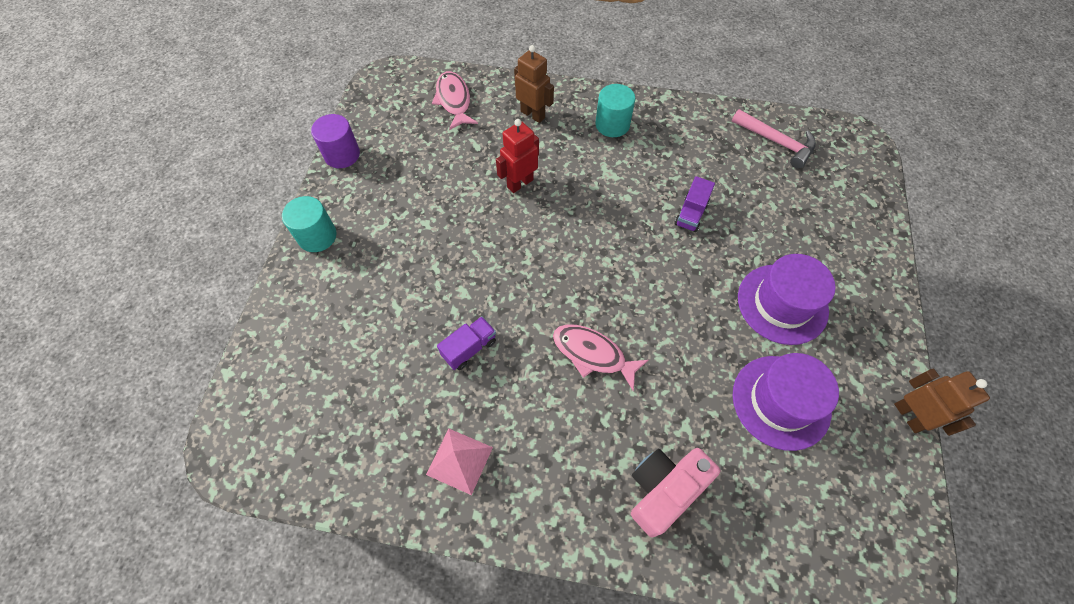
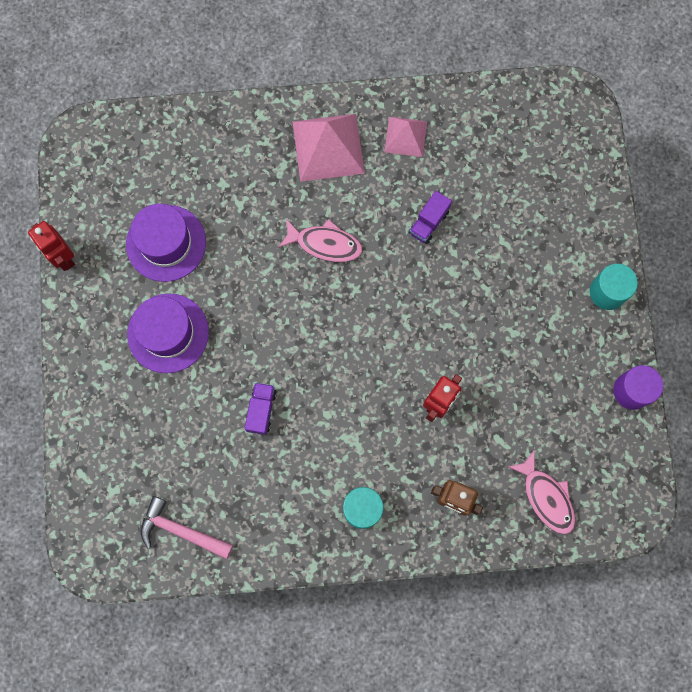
camera: 165 degrees right, 15 degrees up
pink camera [631,448,720,537] -> none
brown robot [894,369,990,436] -> red robot [28,221,75,271]
none -> pink pyramid [293,114,365,182]

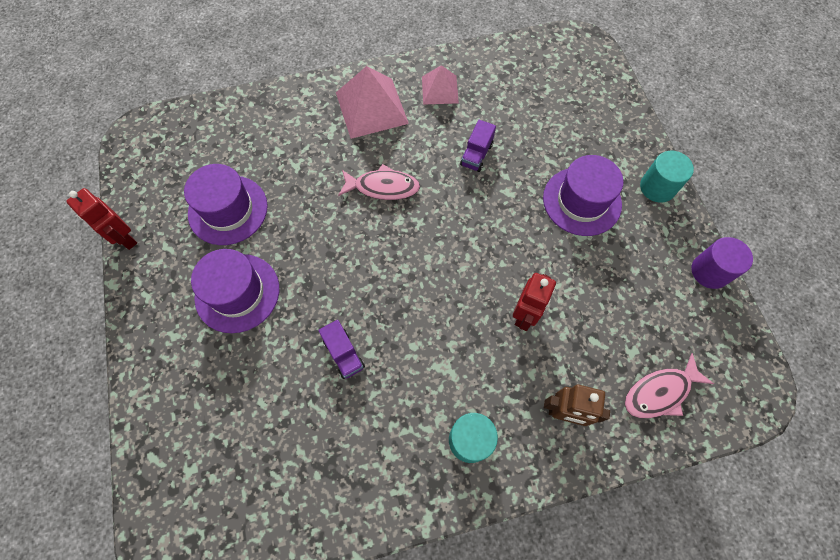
camera: 10 degrees left, 10 degrees down
pink hammer [141,496,233,559] -> none
purple truck [245,383,277,435] -> purple truck turned 150 degrees clockwise [318,320,365,379]
pink fish [508,449,575,535] -> pink fish turned 105 degrees clockwise [625,353,714,418]
none -> purple hat [543,155,623,236]

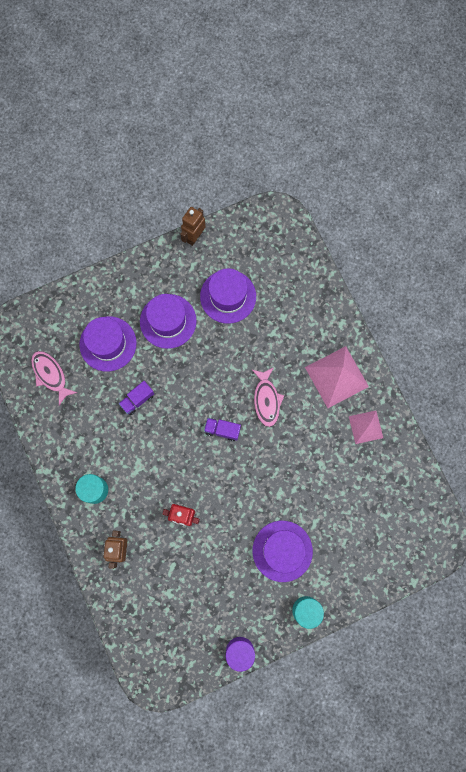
camera: 80 degrees right, 10 degrees up
red robot [66,188,137,250] -> brown robot [180,207,206,246]
purple truck [460,120,496,172] -> purple truck moved to [204,418,241,441]
pink fish [625,353,714,418] -> pink fish moved to [31,351,78,406]
none -> purple hat [79,316,137,372]

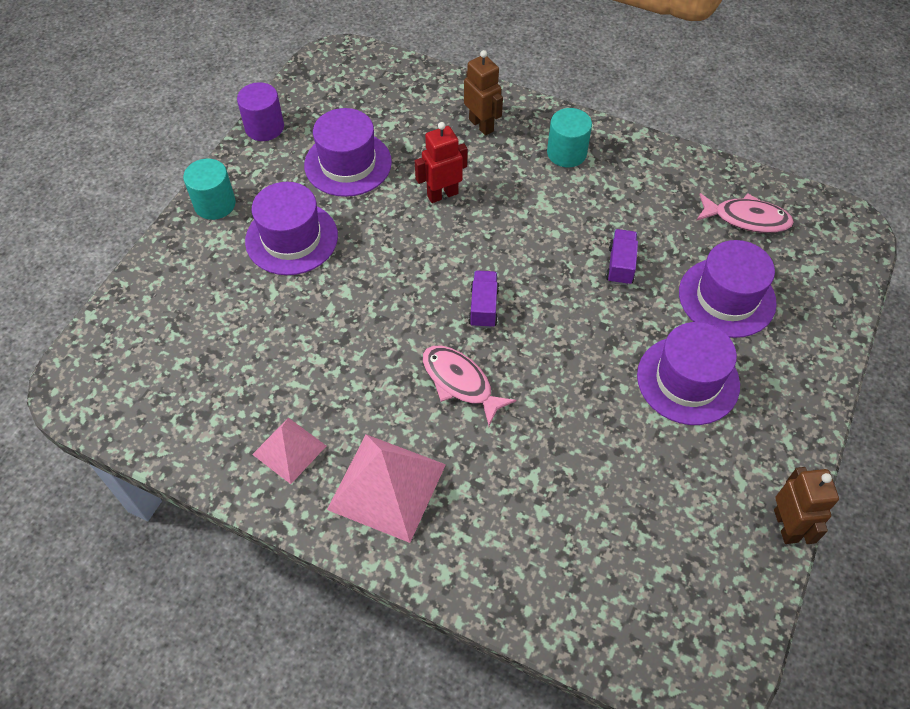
camera: 140 degrees right, 20 degrees down
purple hat [200,268,256,324] -> purple hat moved to [304,108,392,197]
purple truck [204,418,241,441] -> purple truck turned 60 degrees counterclockwise [469,271,499,328]

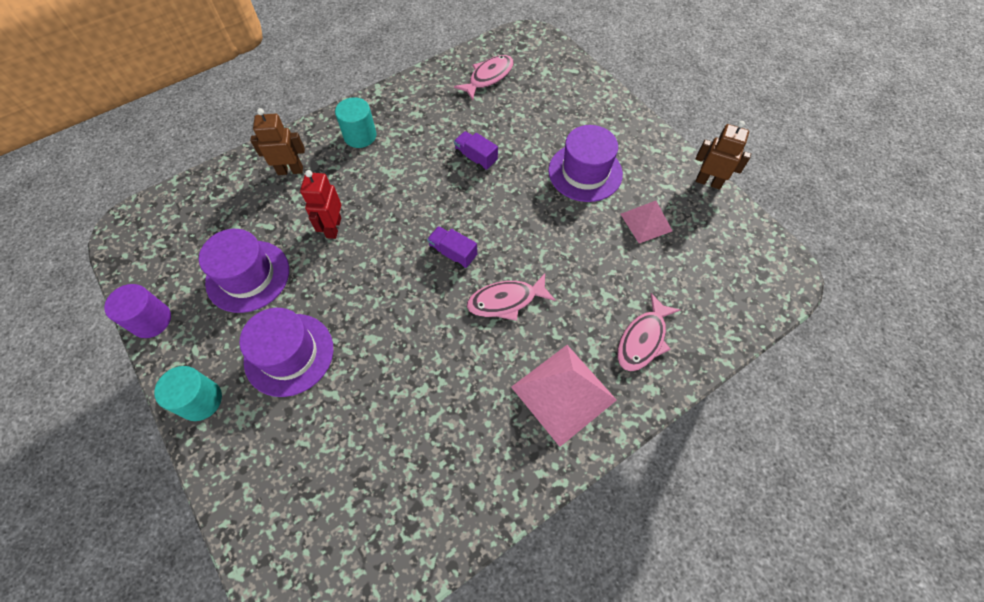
camera: 60 degrees left, 5 degrees up
pink pyramid [252,418,326,484] -> pink pyramid moved to [621,201,672,243]
purple hat [679,240,777,338] -> none
none -> pink fish [617,293,681,372]

